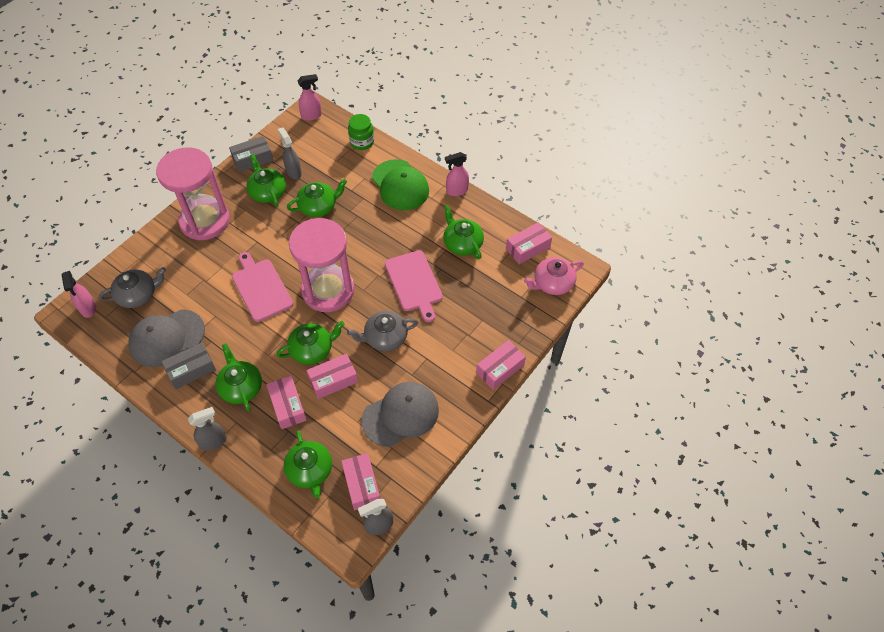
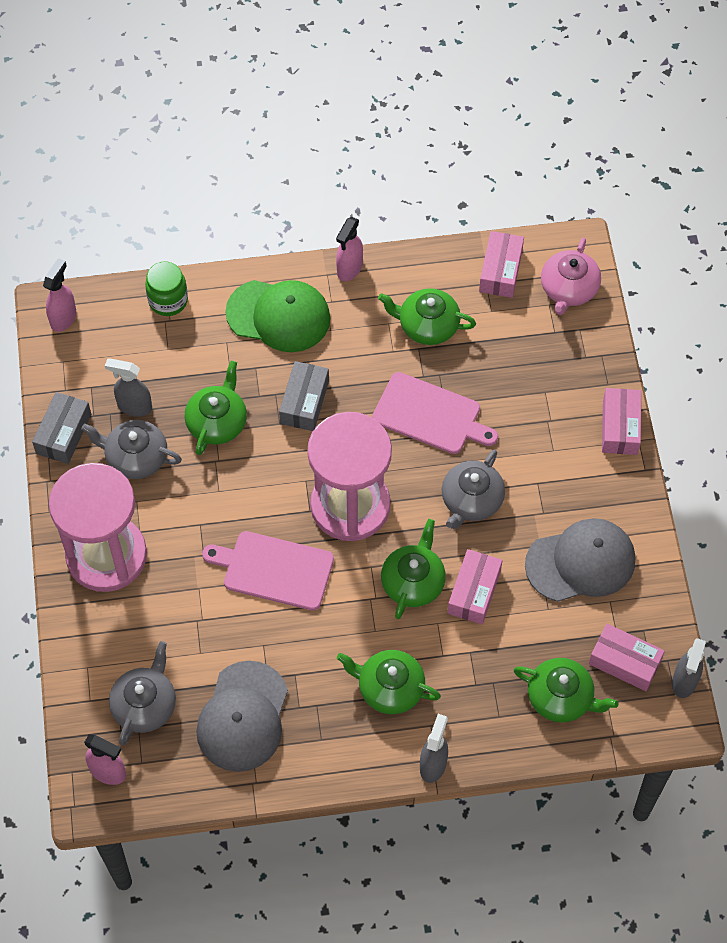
camera: 45 degrees left, 5 degrees up
grey box [161,343,216,389] -> grey box moved to [279,361,329,431]
green teapot [247,154,286,207] -> grey teapot [81,420,182,479]
pink box [266,376,307,429] -> none
grey cap [361,382,439,447] -> grey cap turned 60 degrees clockwise [525,518,635,602]

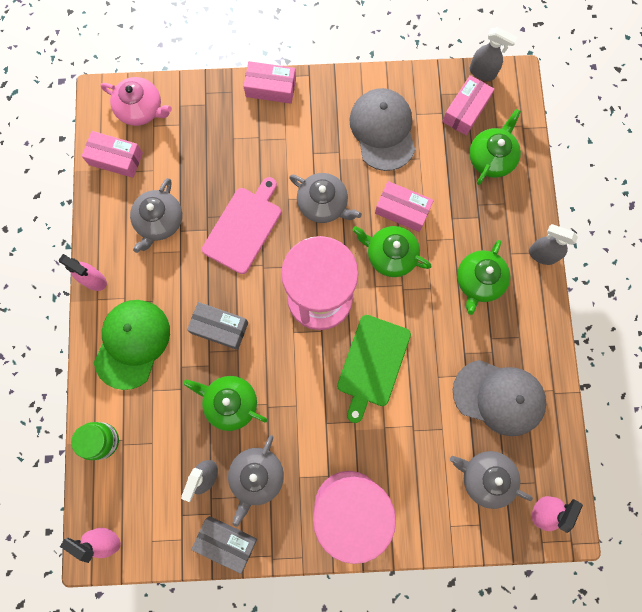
camera: 85 degrees left, 15 degrees up
pink cutting board [202,531,334,611] -> green cutting board [337,315,411,423]
green teapot [378,288,476,345] -> grey teapot [130,178,182,253]

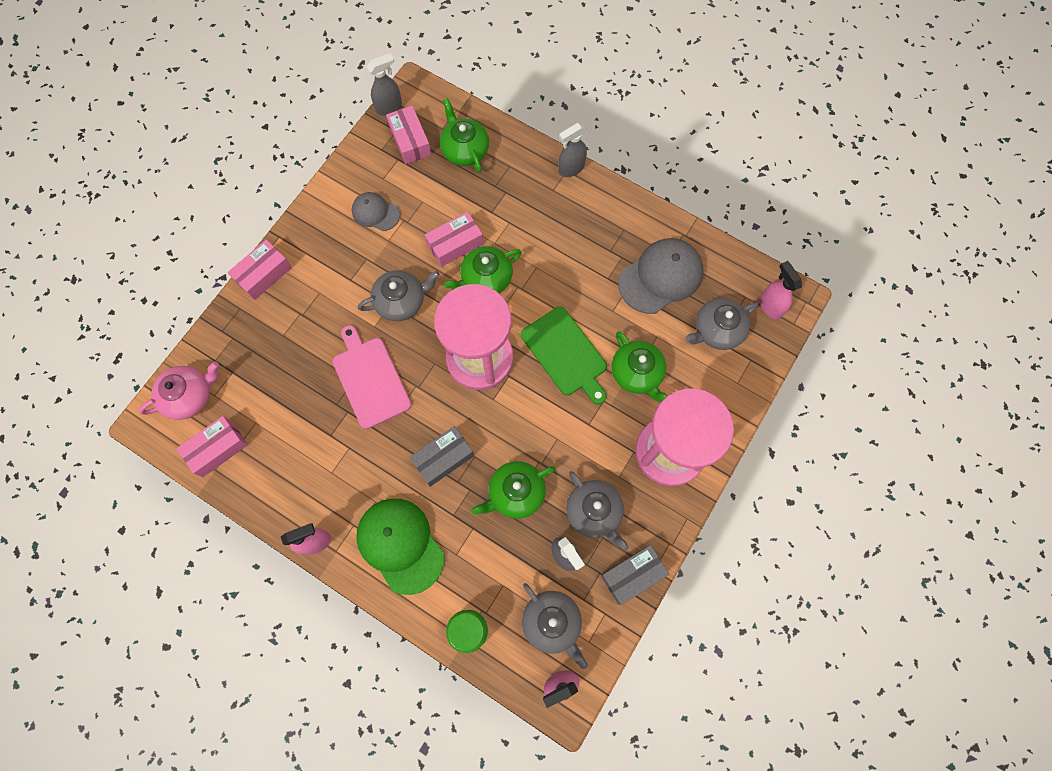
camera: 55 degrees left, 5 degrees down
grey teapot [130,178,182,253] -> grey teapot moved to [522,583,588,669]
grey cap [350,88,415,171] -> grey cap [352,192,400,231], size x0.57
green teapot [457,240,510,315] -> green teapot moved to [612,331,667,402]

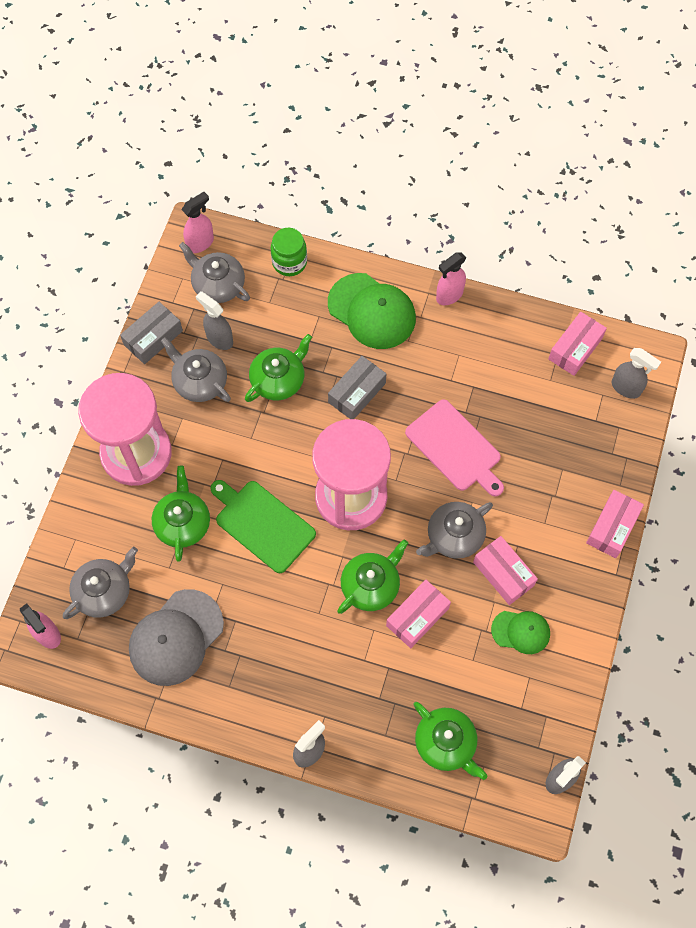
camera: 165 degrees right, 5 degrees down
pink teapot [139,362,219,420] -> grey spray bottle [612,348,661,399]
grey cap [352,192,400,231] -> green cap [491,611,550,654]
pink box [386,106,431,164] -> pink box moved to [473,536,538,605]
green teapot [612,331,667,402] -> green teapot turned 45 degrees clockwise [152,466,210,562]

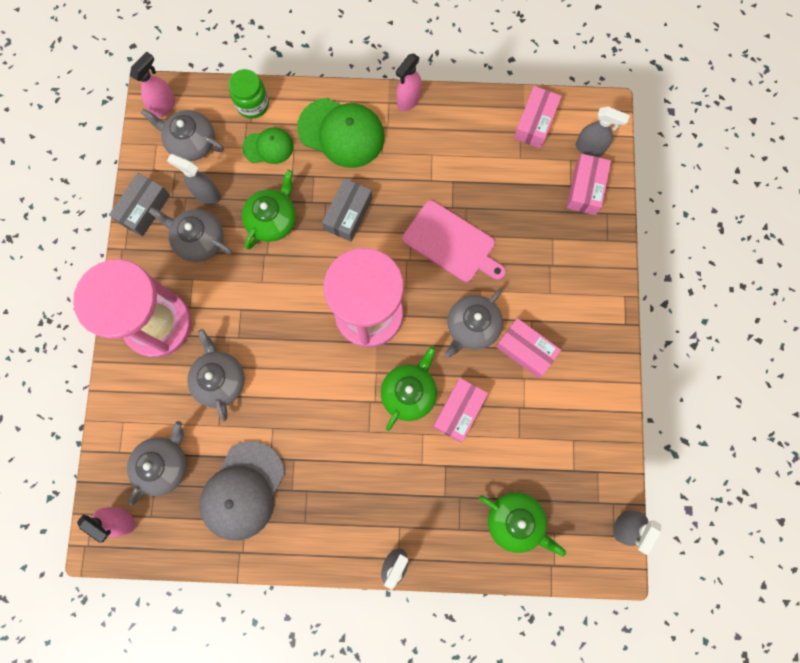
camera: 15 degrees left, 10 degrees up
green teapot [152,466,210,562] -> grey teapot [187,329,245,421]
green cutting board [210,480,316,573] -> none
green cap [491,611,550,654] -> green cap moved to [242,127,294,164]
pink box [586,490,644,558] -> pink box moved to [567,154,611,215]

